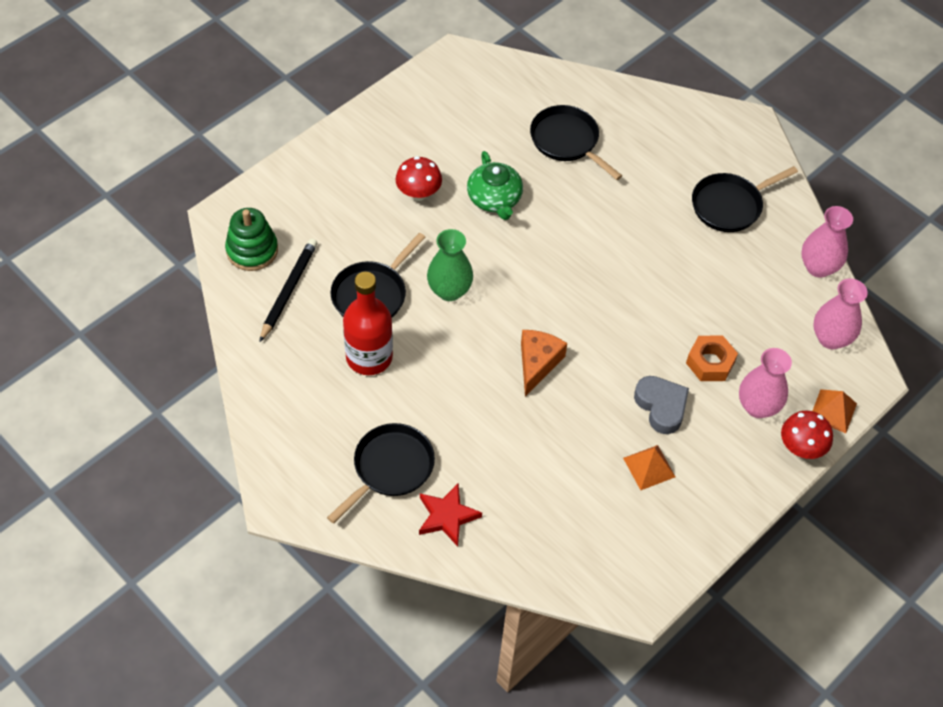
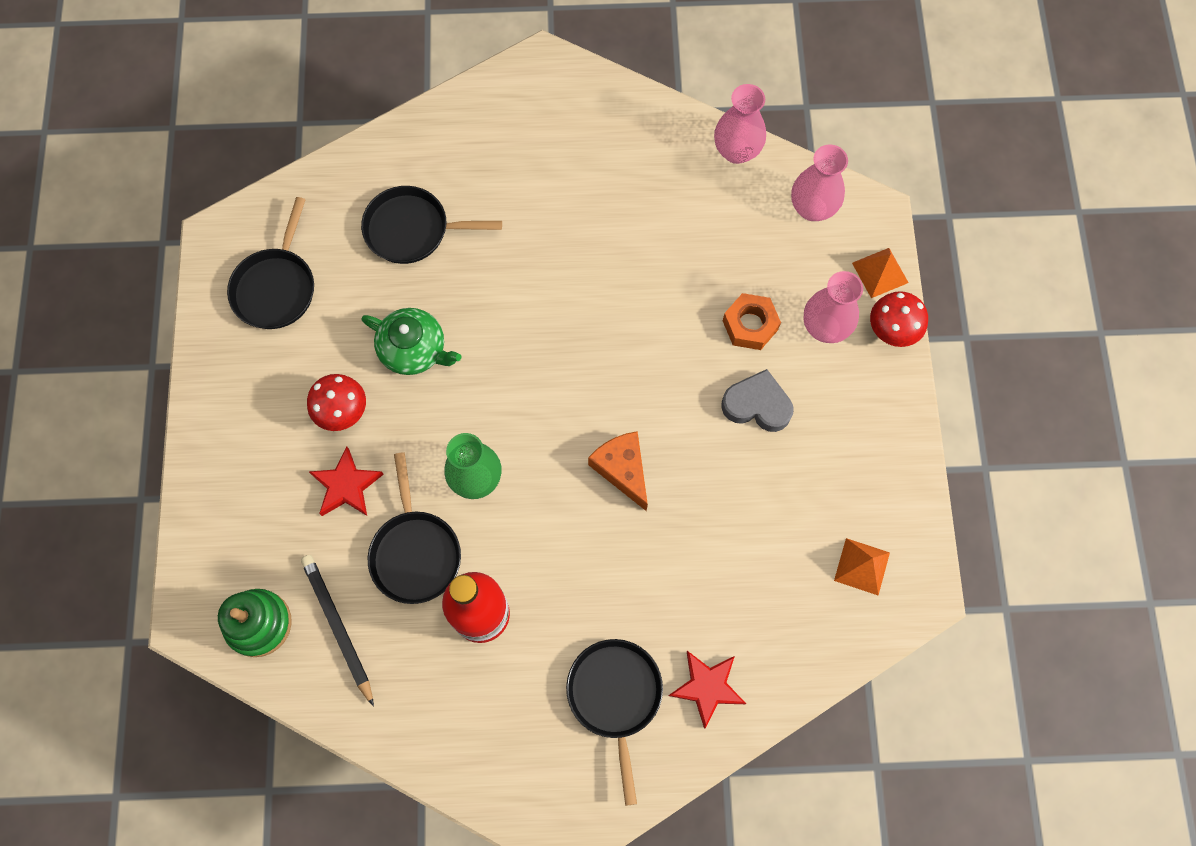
camera: 45 degrees left, 15 degrees up
orange pyramid [623,445,675,490] -> orange pyramid moved to [834,538,890,595]
black pan [692,166,798,232] -> black pan moved to [227,197,314,329]
none -> red star [309,446,384,516]

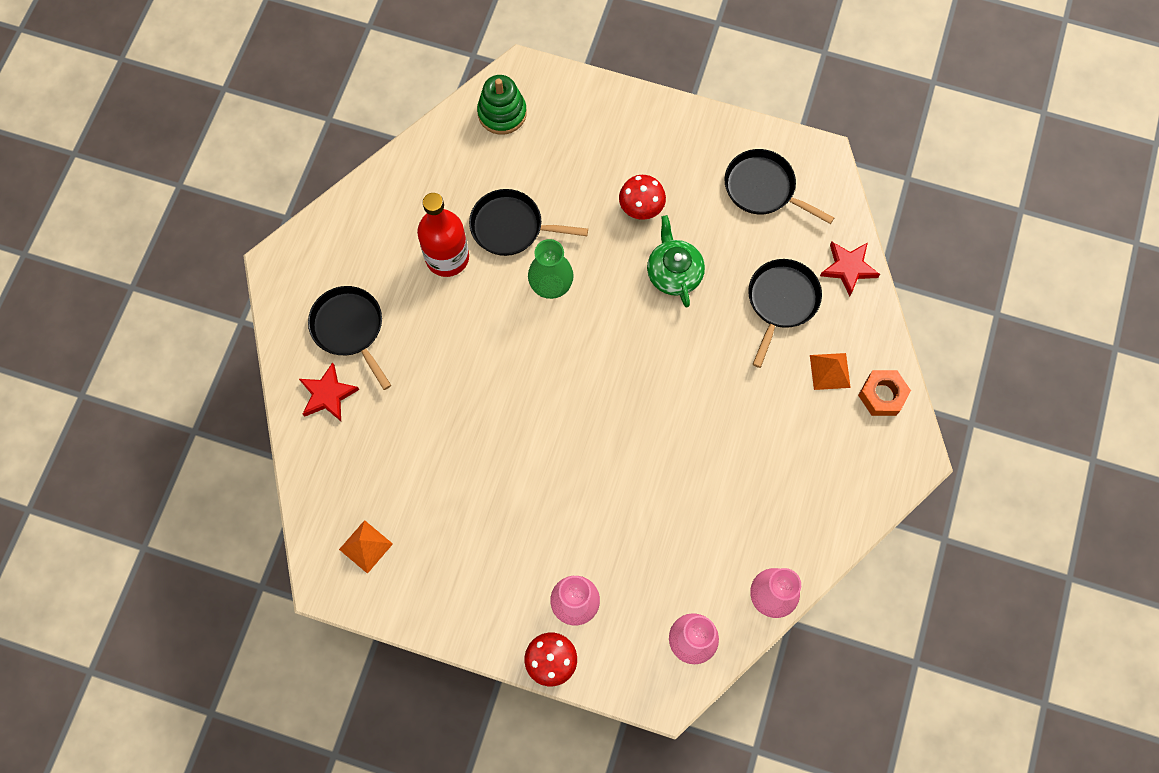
camera: 110 degrees right, 0 degrees up
black pencil [301,555,374,707] -> none
red star [309,446,384,516] -> red star moved to [820,242,880,297]
green teapot [362,308,461,375] -> green teapot turned 120 degrees clockwise [647,215,705,307]
black pan [566,639,663,806] -> black pan turned 135 degrees counterclockwise [308,286,391,390]
orange cheese [588,431,648,511] -> none
grey heart [721,369,793,432] -> none
orange nut [723,293,781,350] -> orange nut moved to [858,370,911,416]
orange pyramid [852,248,909,298] -> orange pyramid moved to [810,353,851,390]

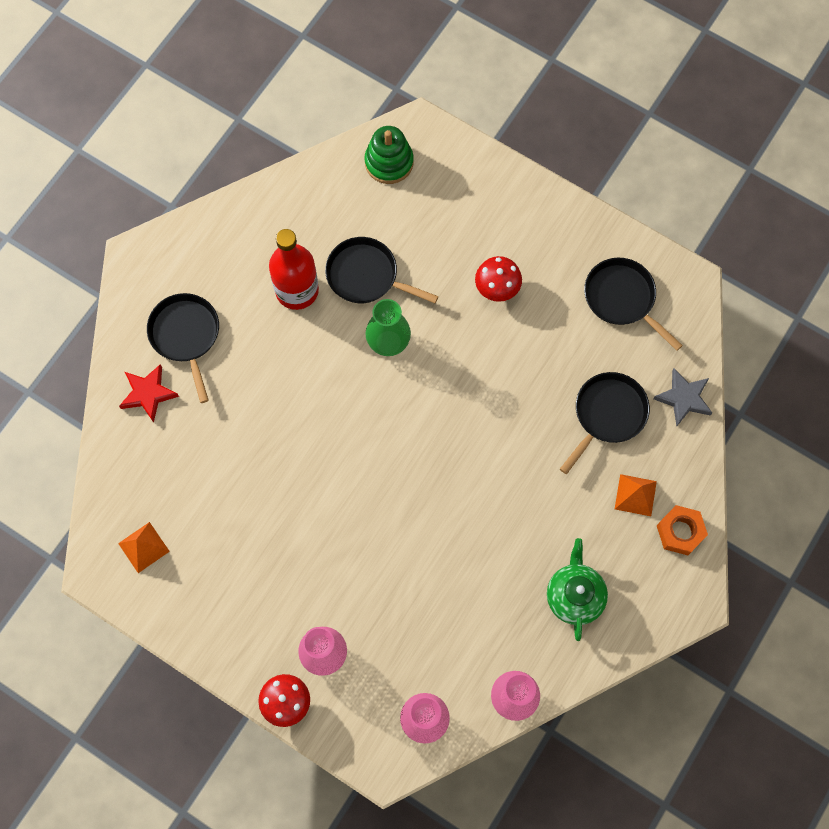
camera: 15 degrees right, 0 degrees up
green teapot [647,215,705,307] -> green teapot moved to [547,538,608,641]
red star [820,242,880,297] -> grey star [653,368,712,426]

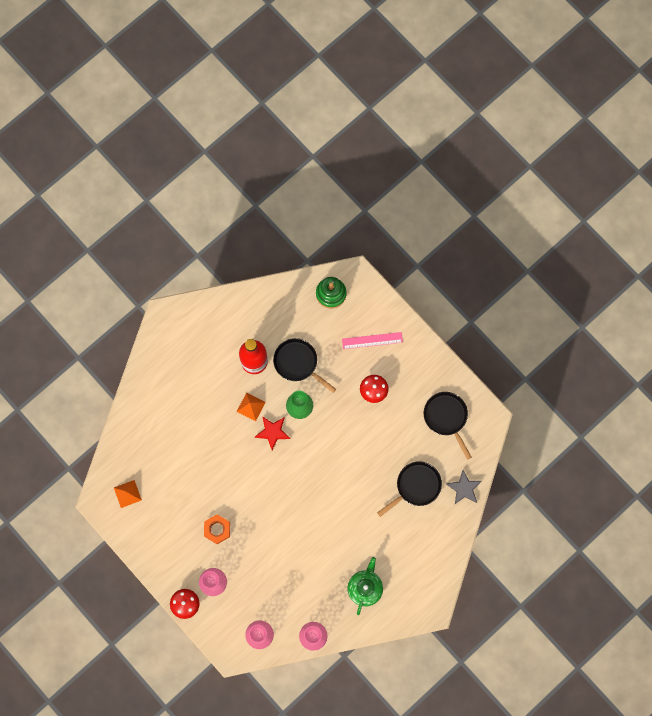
camera: 15 degrees right, 5 degrees up
red star [119,364,179,423] -> red star moved to [255,416,290,450]
black pan [147,293,219,403] -> none
orange pyramid [615,474,657,516] -> orange pyramid moved to [237,393,266,421]
orange nut [657,505,708,555] -> orange nut moved to [204,514,230,544]
none -> pink ruler [342,332,403,349]

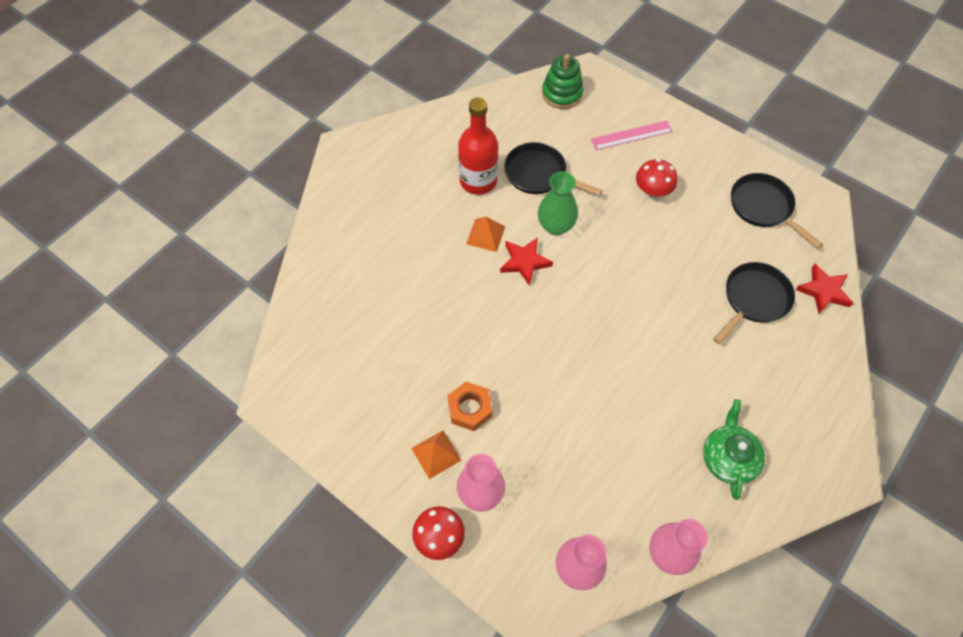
camera: 10 degrees left, 15 degrees down
orange pyramid [114,480,142,508] -> orange pyramid moved to [411,431,461,479]
grey star [446,470,482,504] -> red star [795,264,853,314]

